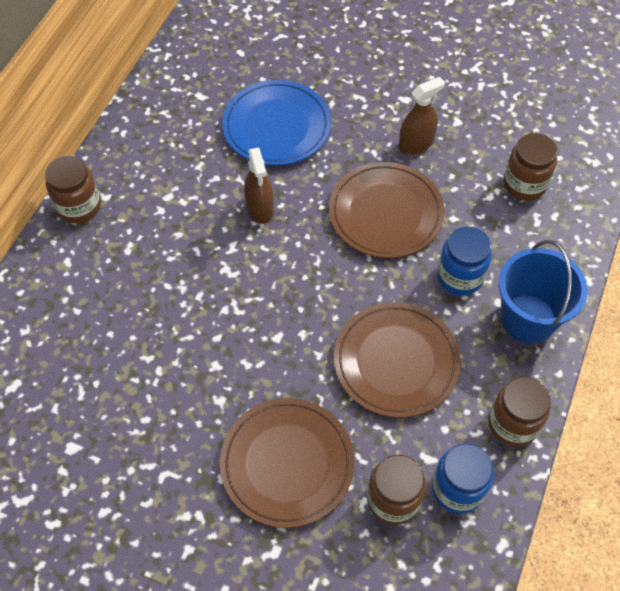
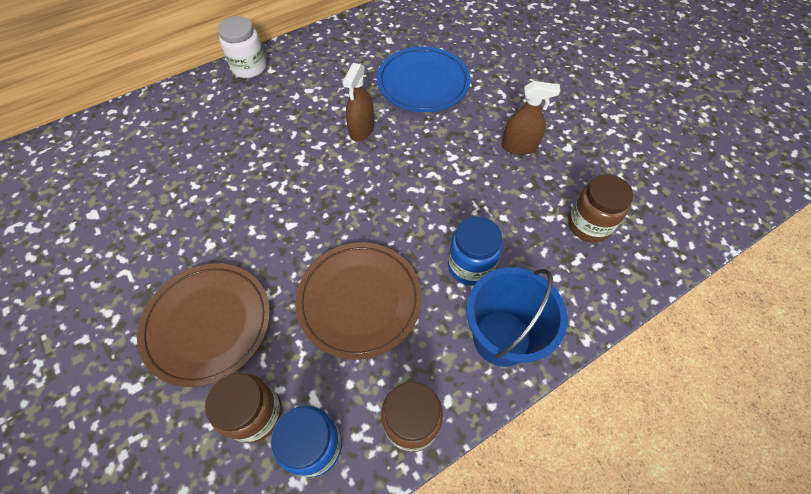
camera: 35 degrees right, 0 degrees up
brown jar [45,156,101,224] -> white jar [218,16,266,78]
brown plate [329,162,445,258] -> none

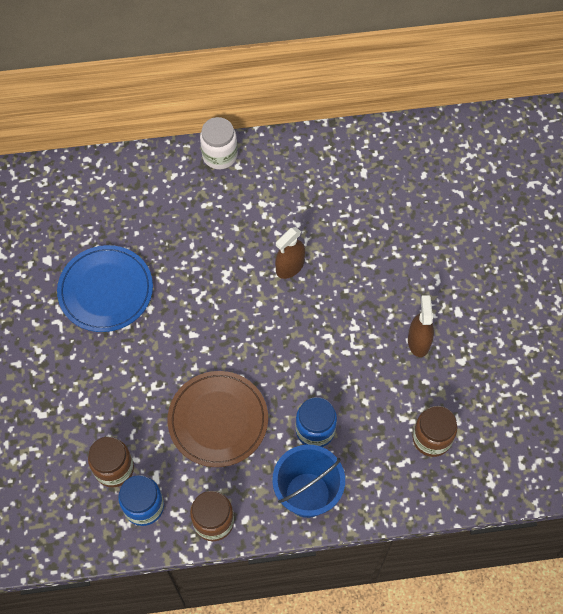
camera: 25 degrees right, 5 degrees up
brown plate [137,263,270,387] -> none
blue plate [377,47,470,112] -> blue plate moved to [57,245,153,332]
brown spray bottle [502,81,561,155] -> brown spray bottle turned 120 degrees counterclockwise [408,295,434,357]

